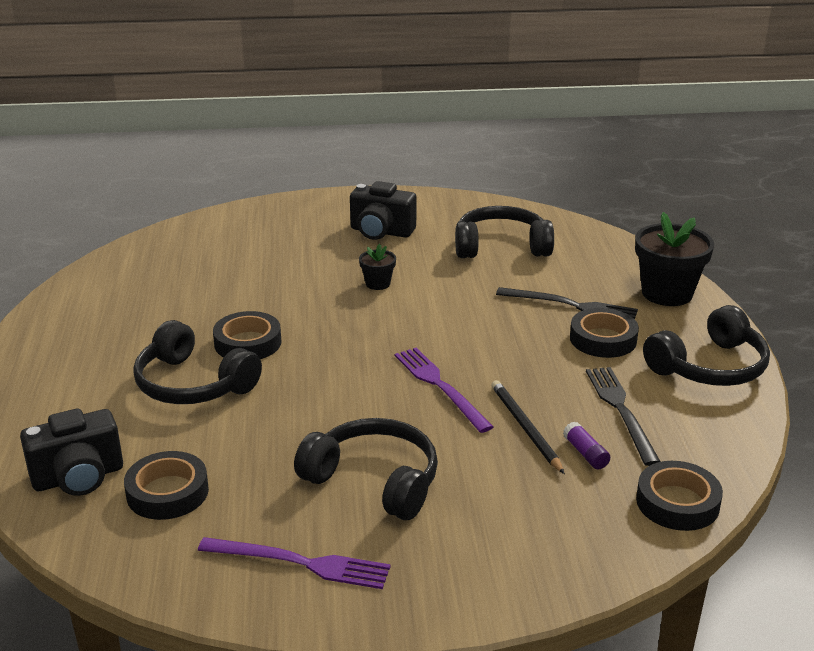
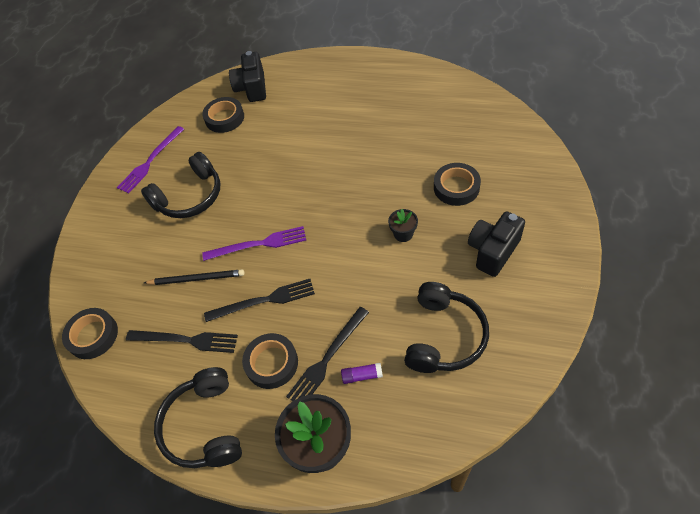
camera: 115 degrees right, 25 degrees up
black headphones [133,320,262,404] -> none
black tape [213,311,281,359] -> black tape moved to [434,163,481,206]
purple glue stick [563,421,610,469] -> purple glue stick moved to [341,363,383,384]
none -> black fork [204,279,315,322]

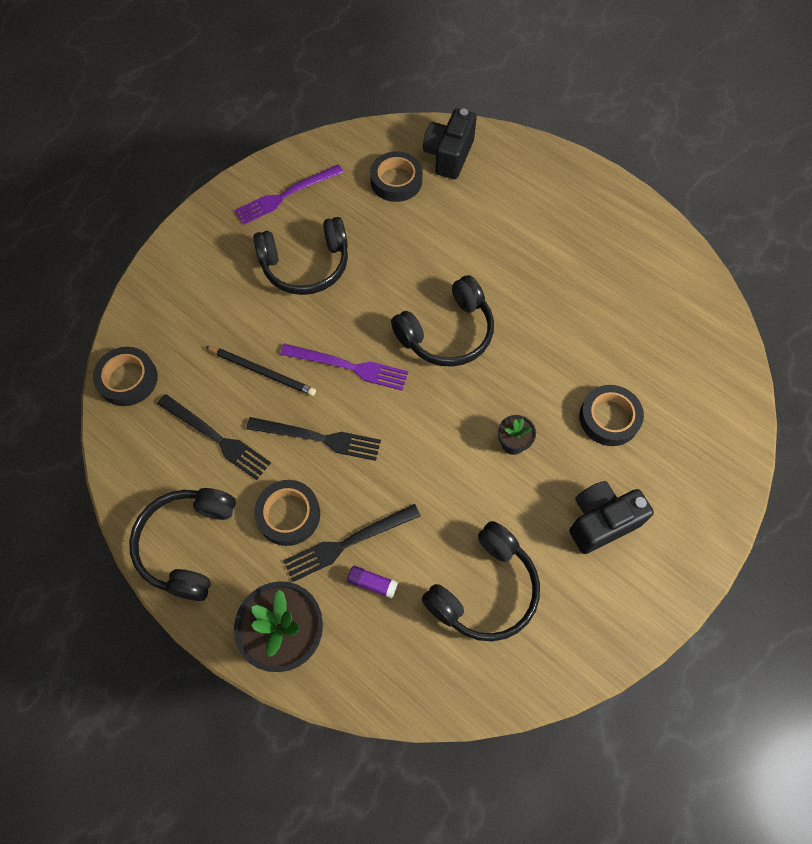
camera: 20 degrees right, 10 degrees up
none -> black headphones [391,275,494,367]

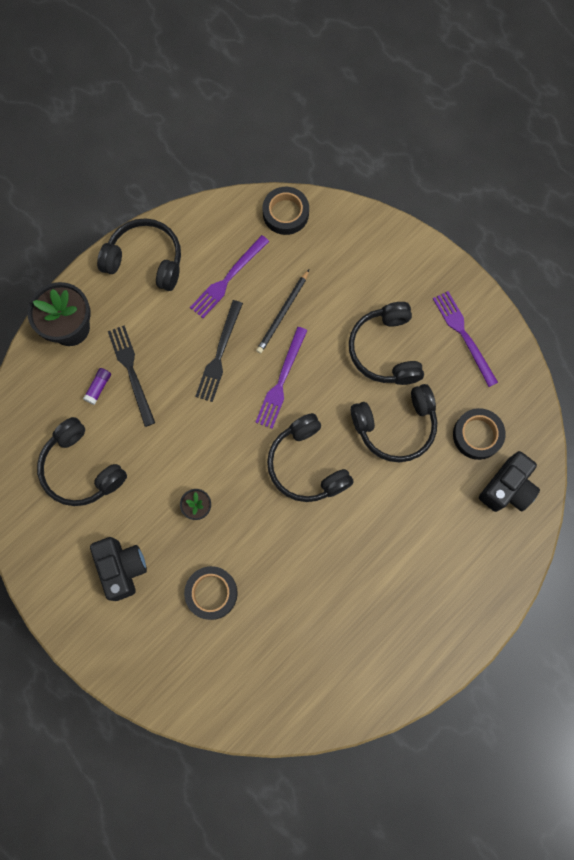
camera: 95 degrees right, 10 degrees up
black fork [157,394,271,480] -> purple fork [190,235,269,318]
black tape [254,480,320,546] -> none
black camera [423,108,477,179] -> black camera turned 105 degrees clockwise [479,451,540,512]
none -> black headphones [351,384,437,462]

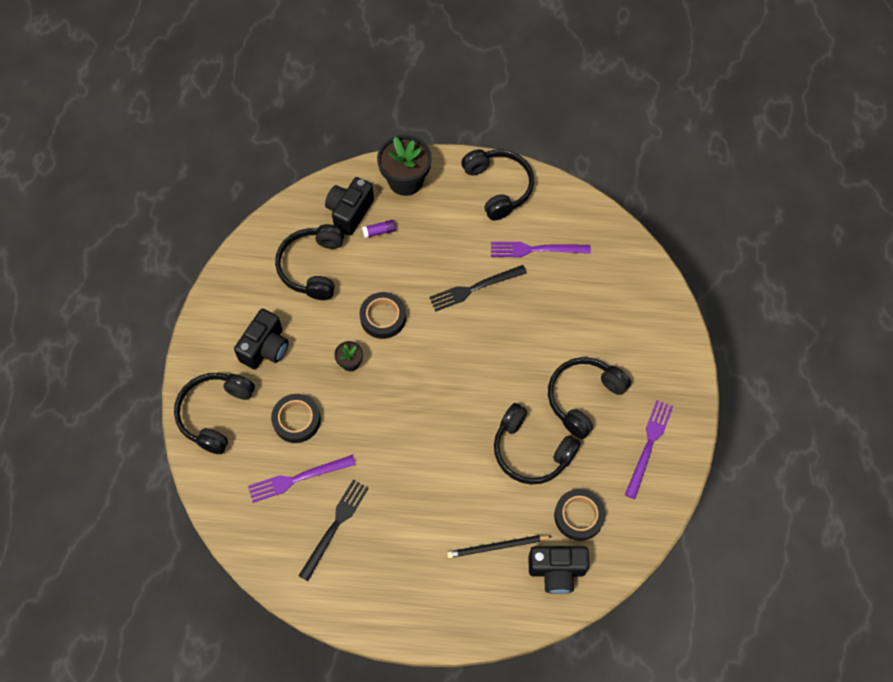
camera: 50 degrees right, 10 degrees down
black fork [108,326,155,427] -> black fork moved to [299,480,369,581]
purple fork [255,327,308,429] -> purple fork moved to [248,455,356,503]
black pencil [256,270,309,353] -> black pencil moved to [447,535,552,558]
black tape [263,187,309,235] -> black tape moved to [360,292,406,339]
black headphones [267,413,354,502] -> black headphones moved to [174,373,255,454]
none -> black camera [325,177,374,236]

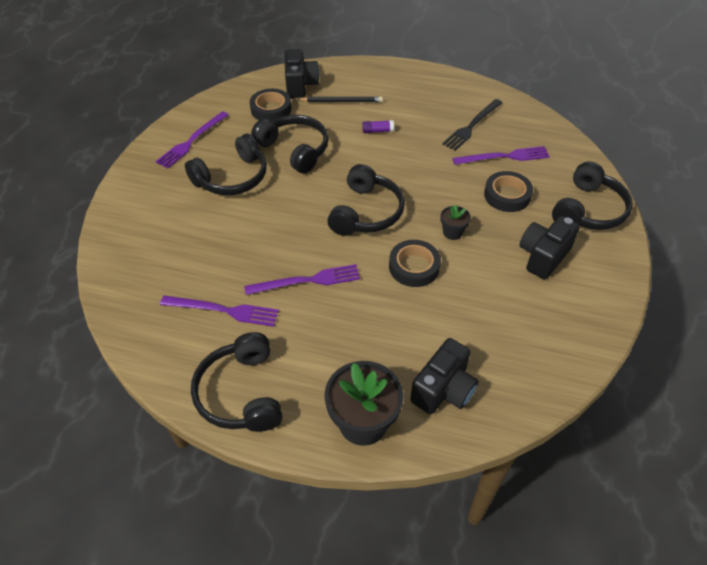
camera: 170 degrees left, 15 degrees down
black headphones [275,224,344,300] -> black headphones moved to [327,164,405,236]
purple glue stick [362,220,396,238] -> purple glue stick moved to [362,120,394,133]
black fork [429,265,527,312] -> purple fork [244,264,360,295]
black camera [528,546,589,594] -> black camera turned 75 degrees clockwise [284,49,320,98]

